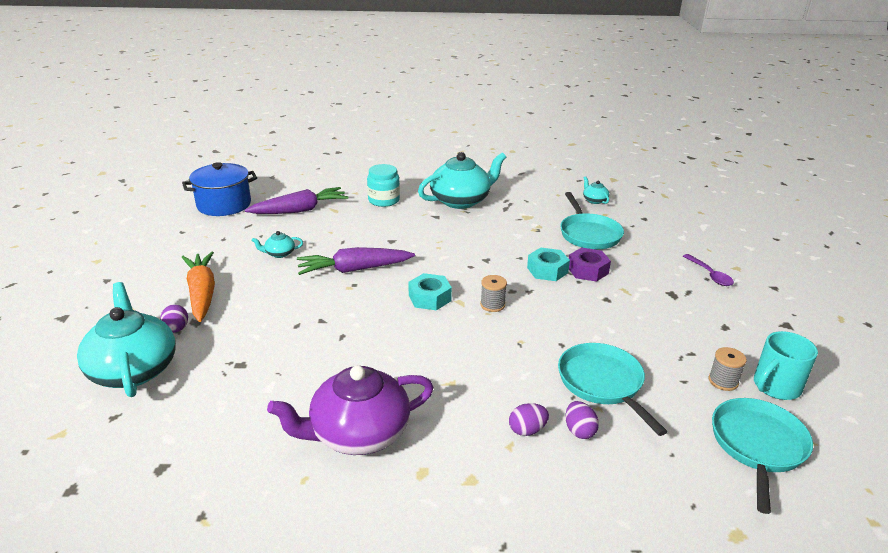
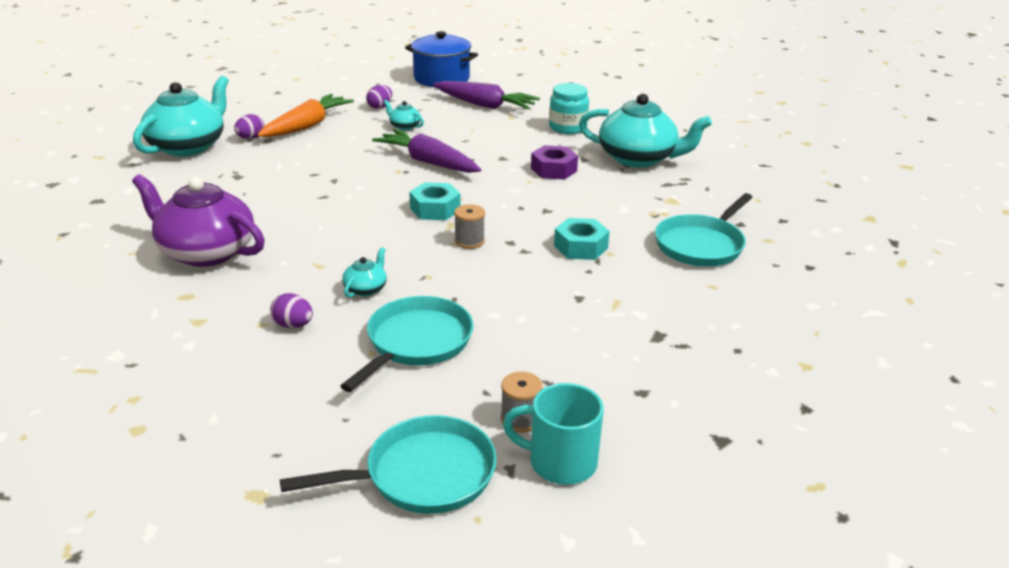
camera: 50 degrees right, 0 degrees up
purple egg [565,401,599,439] -> purple egg moved to [366,85,392,109]
purple nut [569,247,611,282] -> purple nut moved to [531,145,578,180]
turquoise teapot [583,176,609,204] -> turquoise teapot moved to [342,247,387,298]
purple spoon [683,254,734,286] -> none

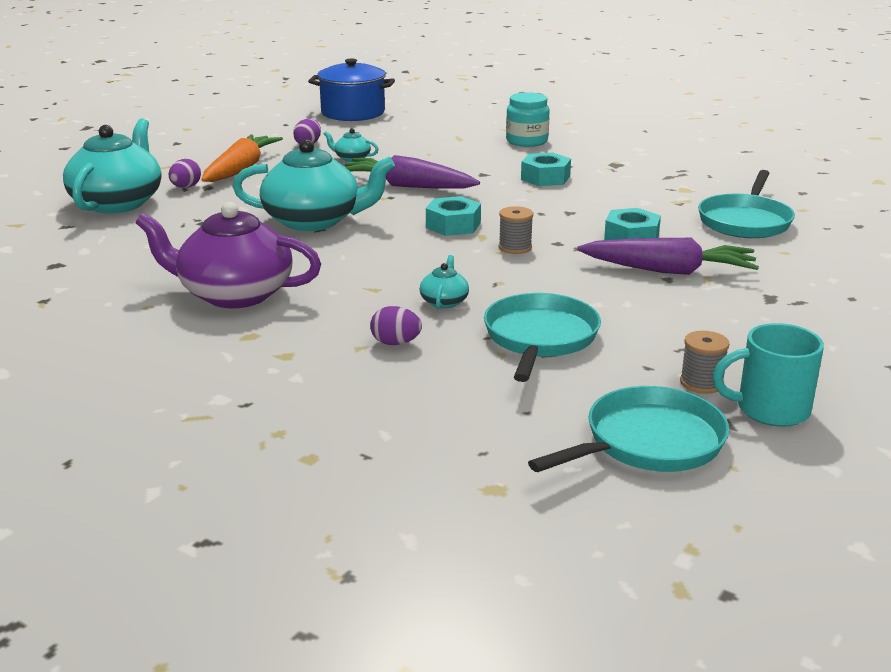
camera: 15 degrees left, 5 degrees down
purple carrot [433,81,540,110] -> purple carrot moved to [577,238,759,275]
purple nut [531,145,578,180] -> turquoise nut [521,153,571,186]
turquoise teapot [579,94,712,168] -> turquoise teapot moved to [232,139,395,231]

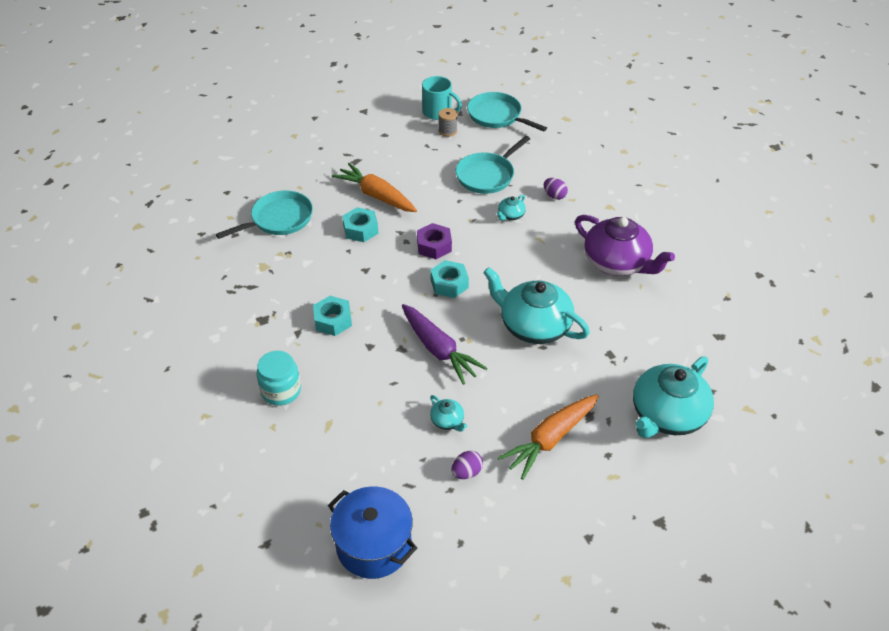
camera: 150 degrees left, 20 degrees up
purple egg [169,159,201,188] -> none
grey spool [499,206,533,254] -> purple nut [417,223,452,259]
turquoise pan [528,386,729,472] -> turquoise pan turned 45 degrees clockwise [467,92,547,131]
purple carrot [577,238,759,275] -> orange carrot [332,163,417,212]

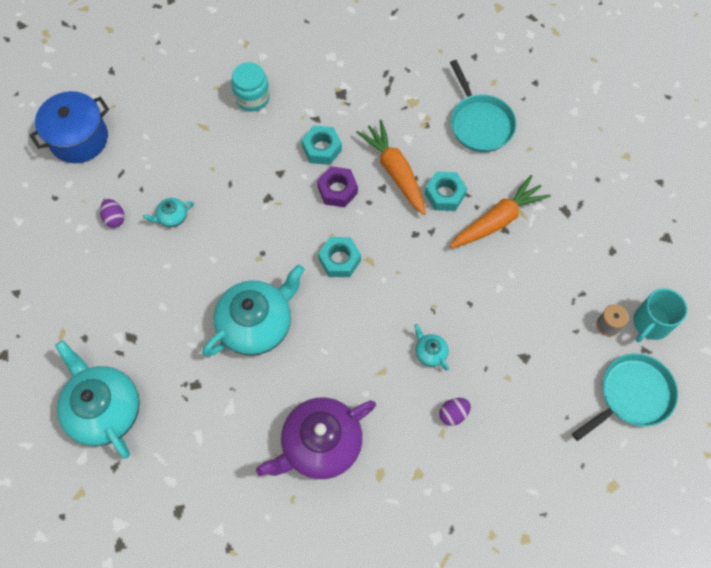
camera: 105 degrees right, 20 degrees up
purple carrot [402,304,488,385] -> none
purple nut [417,223,452,259] -> purple nut moved to [317,166,358,207]
turquoise pan [456,136,530,194] -> none
orange carrot [498,394,599,480] -> orange carrot moved to [356,120,426,215]

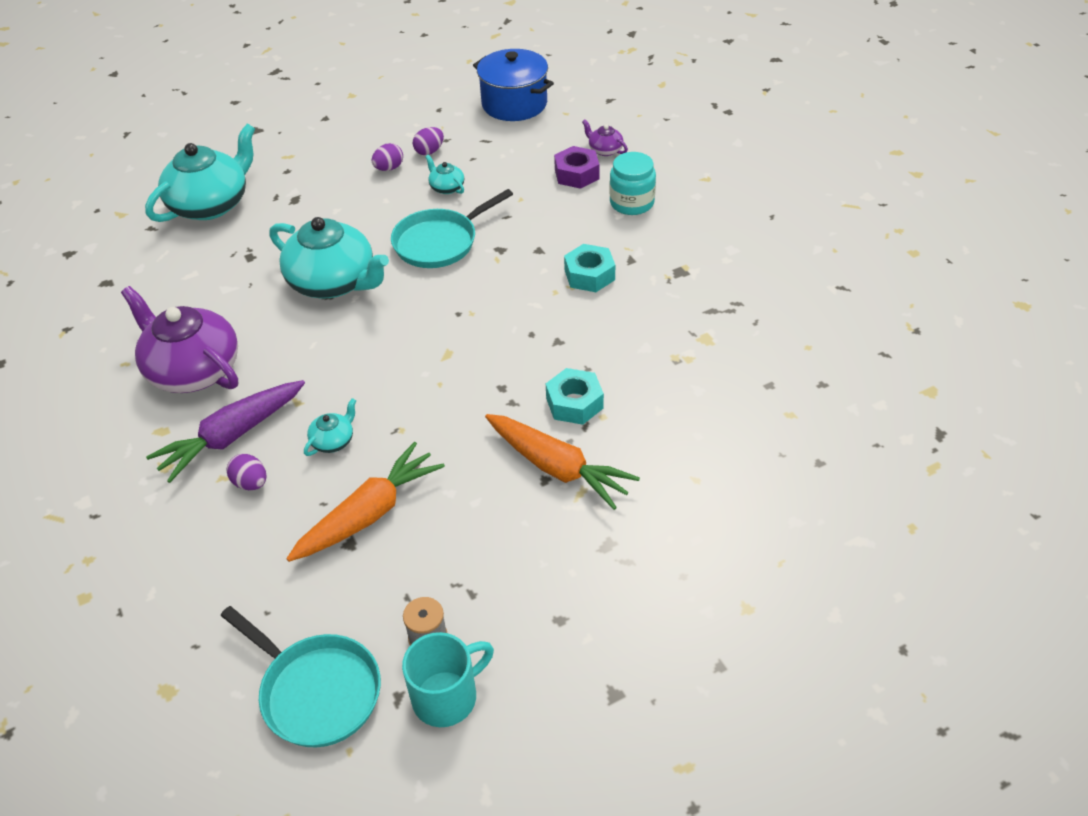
camera: 75 degrees right, 20 degrees down
purple nut [317,166,358,207] -> purple nut moved to [554,146,599,189]
turquoise nut [318,237,361,277] -> none
orange carrot [356,120,426,215] -> orange carrot moved to [286,442,445,562]
turquoise pan [450,60,516,152] -> turquoise pan moved to [391,189,513,268]
turquoise mug [633,288,687,342] -> turquoise mug turned 120 degrees clockwise [402,632,494,727]
none -> purple carrot [146,380,305,483]
none -> purple egg [372,143,403,171]
none -> purple teapot [582,119,628,156]

